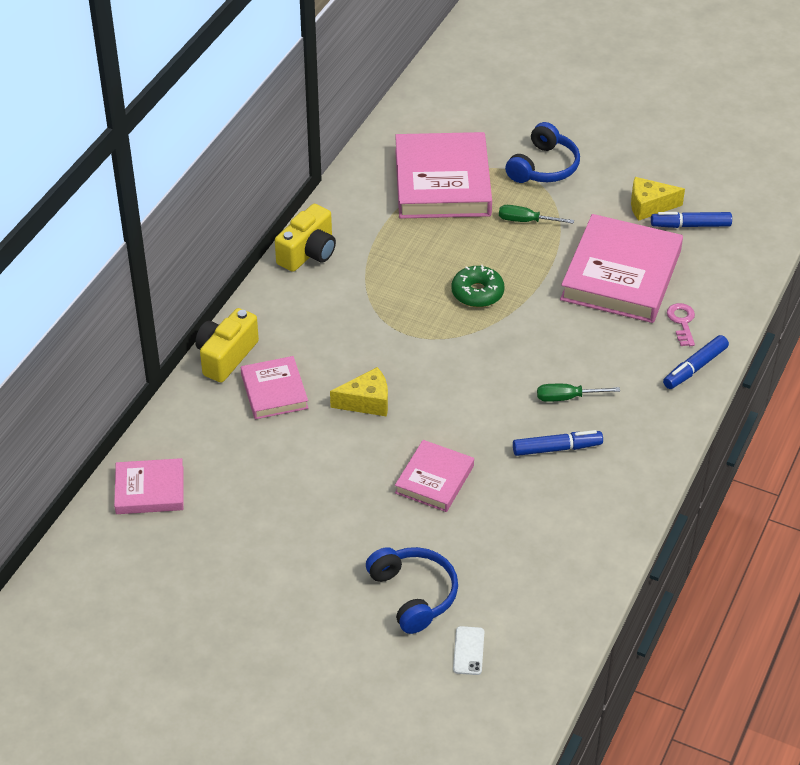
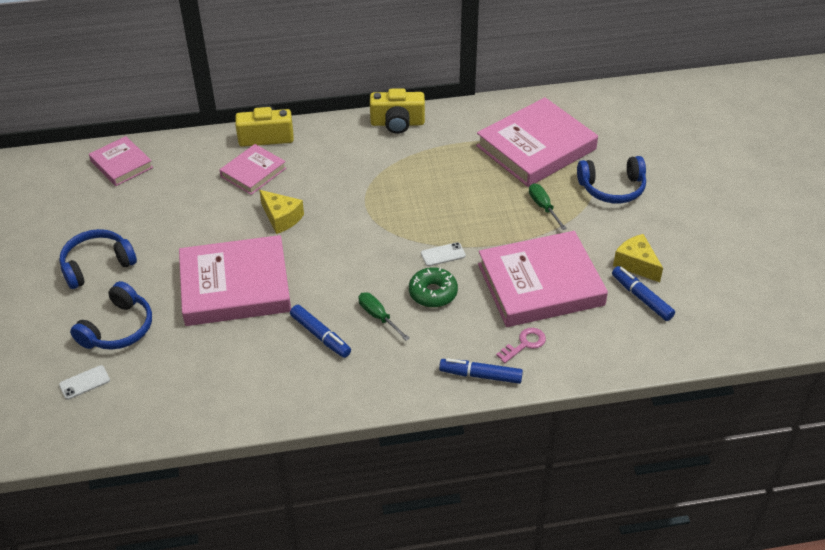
camera: 55 degrees right, 0 degrees up
pink book [395,440,474,512] -> pink book [179,235,291,326], size x1.86
green donut [451,265,505,307] -> green donut moved to [409,267,458,308]
none -> blue headphones [59,229,137,289]
none -> white phone [421,242,466,266]

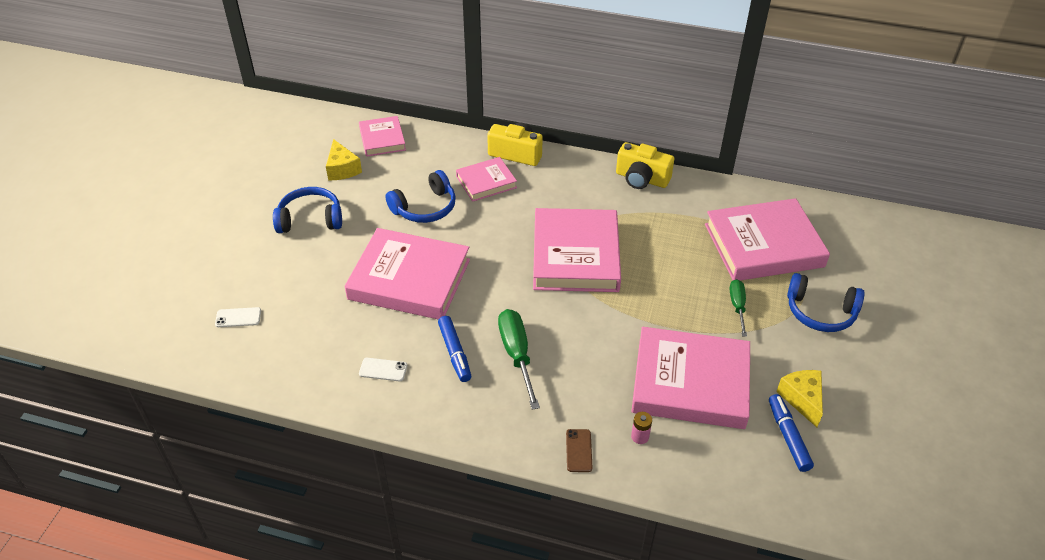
camera: 25 degrees right, 0 degrees up
blue headphones [70,281,152,350] -> blue headphones moved to [386,170,456,223]
yellow cheese [259,190,304,234] -> yellow cheese moved to [326,139,362,180]
green screwdriver [358,292,410,341] -> green screwdriver [498,309,540,410], size x1.61
green donut [409,267,458,308] -> none
white phone [421,242,466,266] -> white phone moved to [359,358,407,381]
blue marker [439,358,523,384] -> brown phone [566,429,593,472]
pink key [496,328,546,363] -> pink battery [631,412,652,444]
none -> pink book [533,208,621,292]

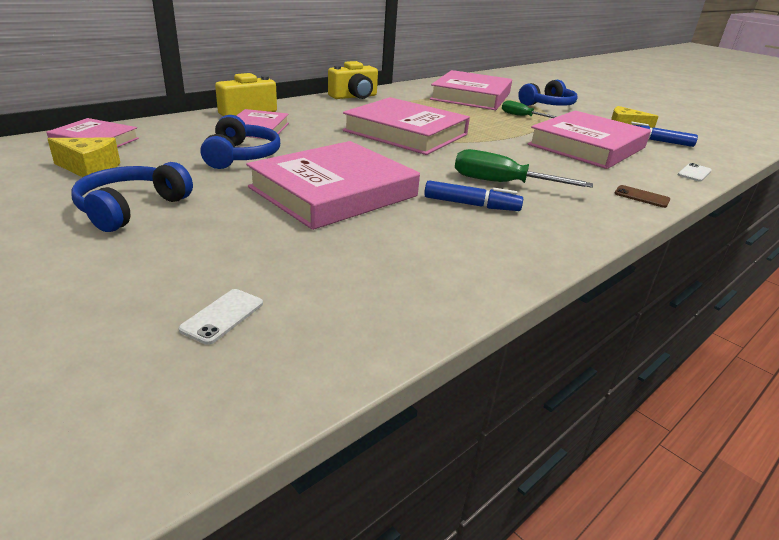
camera: 60 degrees left, 15 degrees down
white phone [359,358,407,381] -> white phone moved to [678,163,712,182]
pink battery [631,412,652,444] -> none

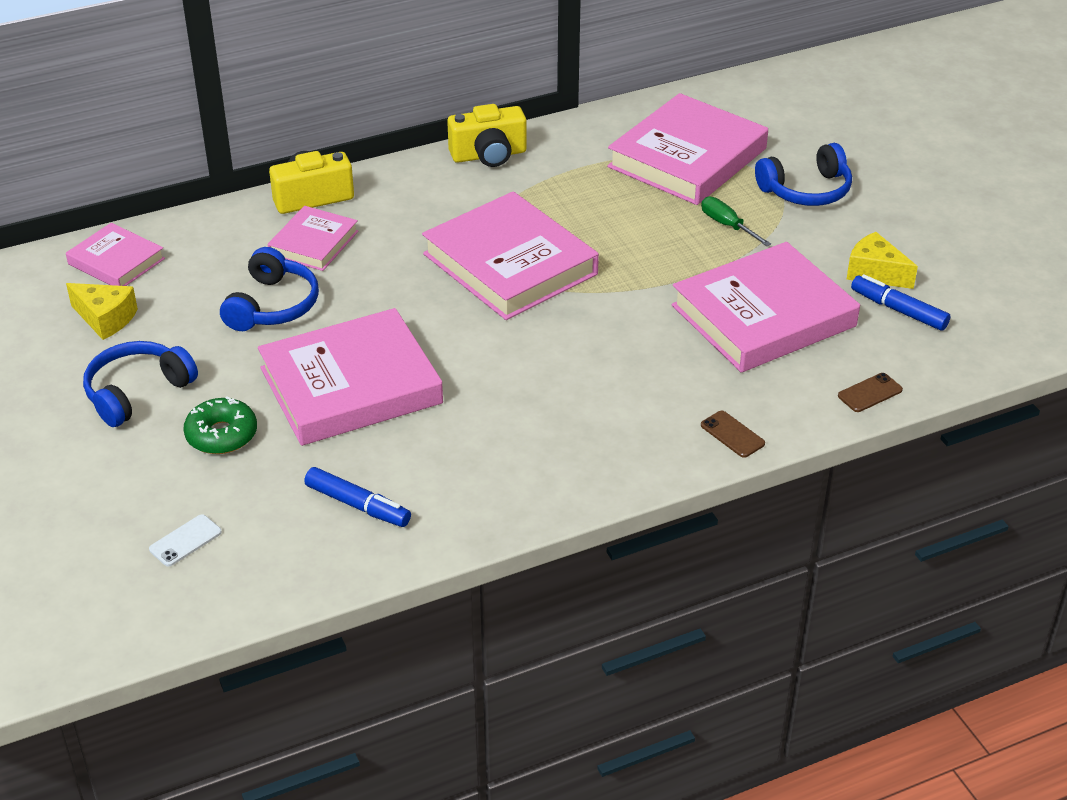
camera: 20 degrees right, 10 degrees up
blue marker [424,180,523,211] -> blue marker moved to [304,467,411,527]
green screwdriver [455,149,593,188] -> none
white phone [678,163,712,182] -> brown phone [838,373,903,412]
none -> green donut [183,396,257,454]

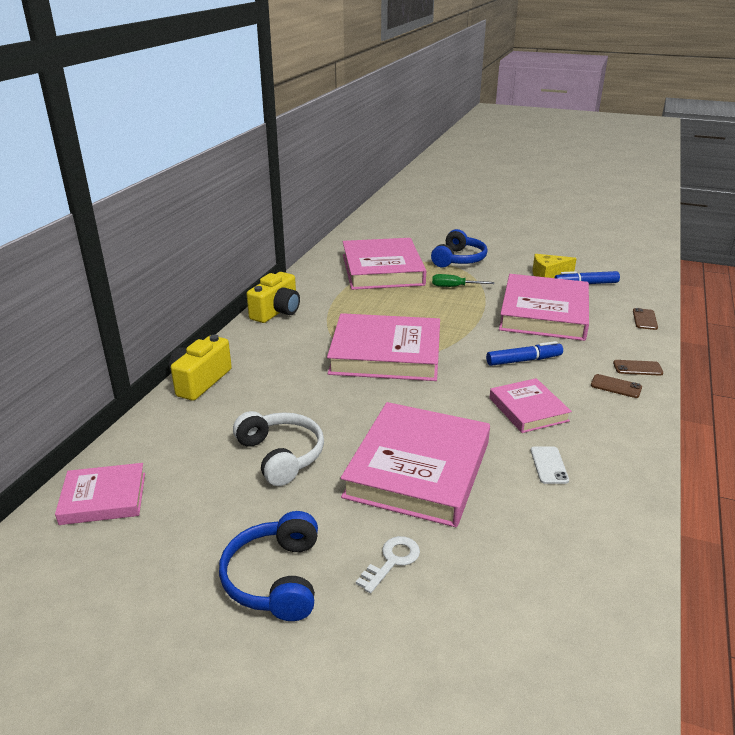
camera: 45 degrees left, 10 degrees down
yellow cheese [66,283,138,340] -> none
white phone [149,514,222,567] -> white phone moved to [531,446,569,484]
green donut [183,396,257,454] -> white key [356,536,420,593]
blue headphones [220,247,319,331] -> white headphones [233,411,324,486]
pink book [268,206,358,271] -> pink book moved to [489,378,572,433]
blue marker [304,467,411,527] -> blue marker moved to [486,341,563,366]
none -> brown phone [591,374,642,398]

